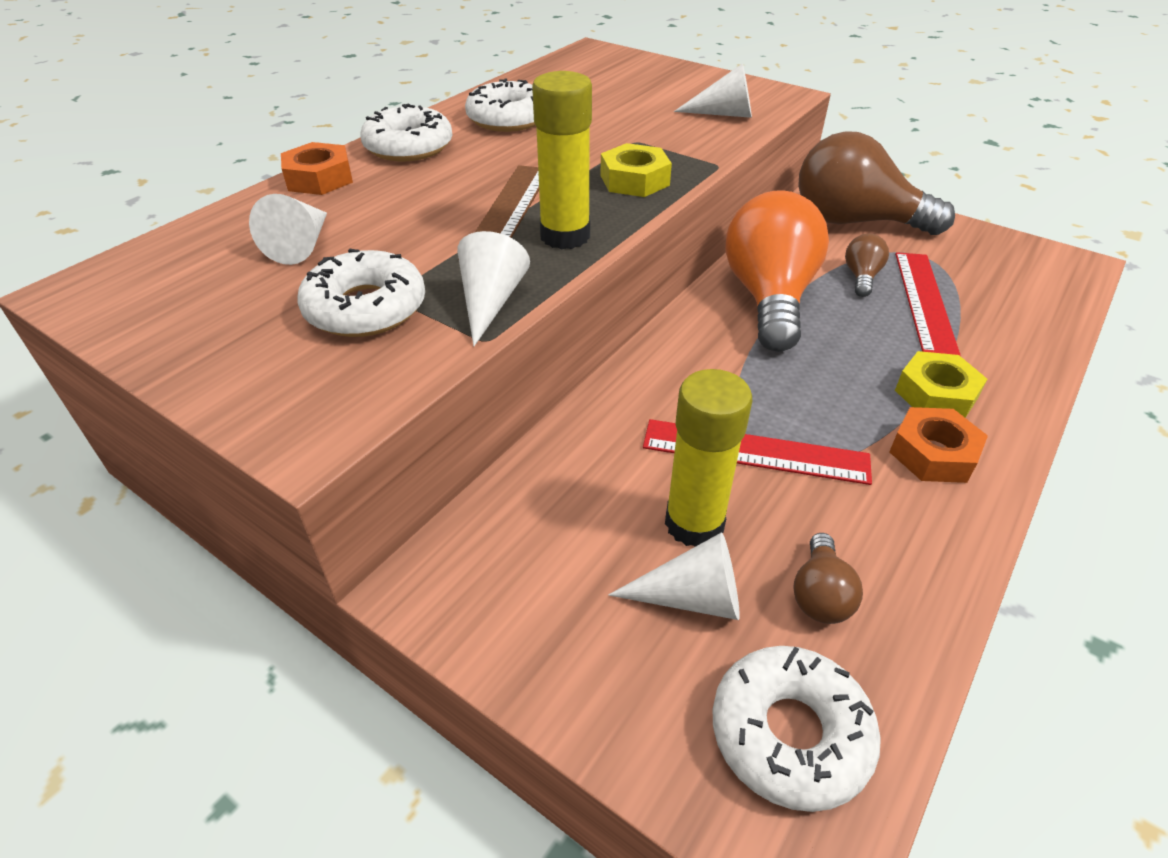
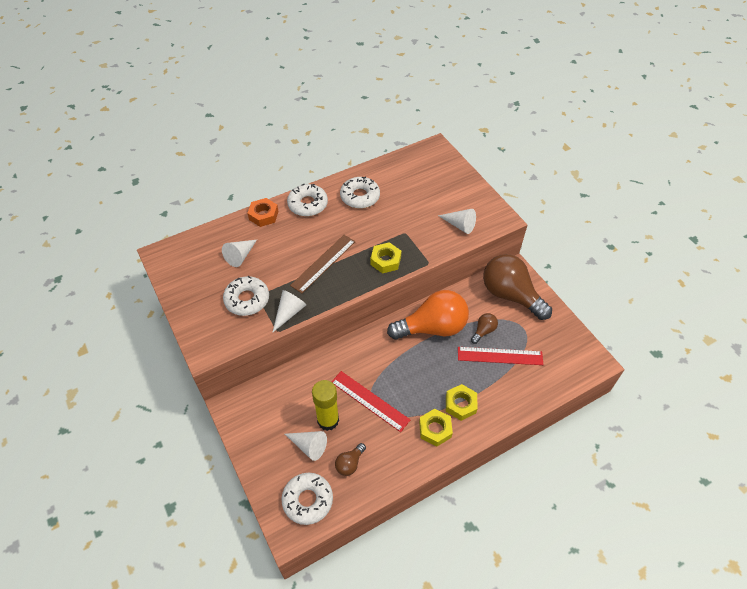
camera: 25 degrees right, 10 degrees up
yellow glue stick [532,71,592,249] -> none
orange light bulb [725,190,829,352] -> orange light bulb turned 45 degrees clockwise [387,290,469,340]
orange nut [890,407,988,483] -> yellow nut [419,409,453,447]
red ruler [895,252,961,356] -> red ruler turned 60 degrees clockwise [458,347,544,365]

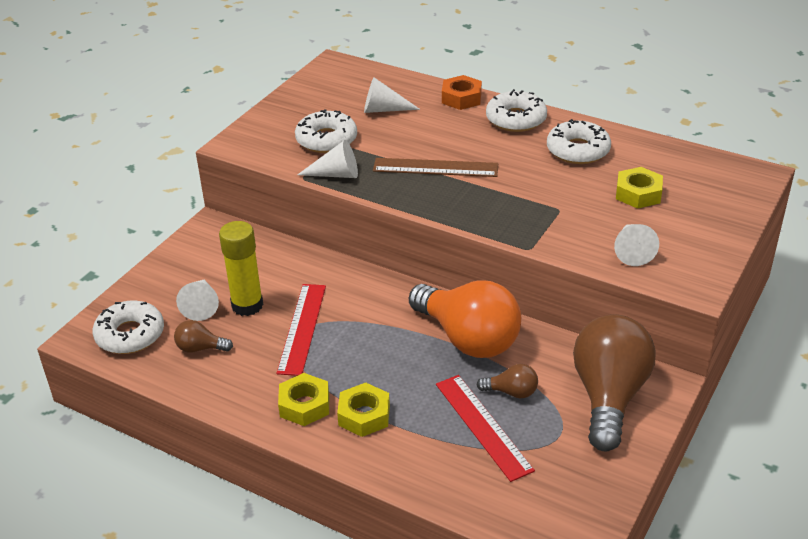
camera: 60 degrees right, 15 degrees down
yellow nut [370,242,401,274] -> yellow nut moved to [616,167,663,209]

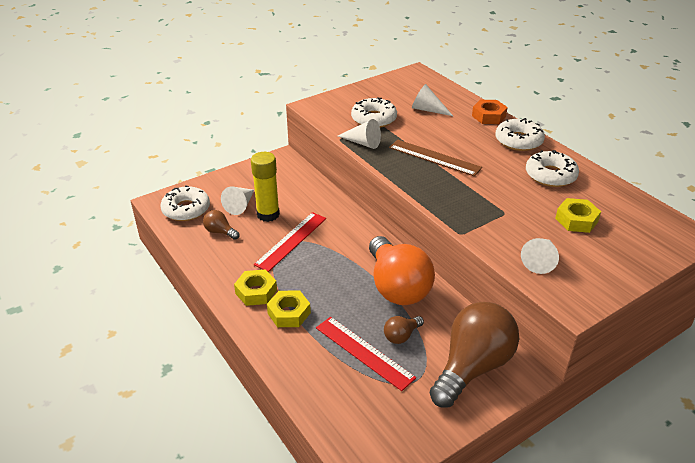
camera: 25 degrees right, 0 degrees up
red ruler [436,375,535,482] -> red ruler turned 45 degrees counterclockwise [316,317,416,391]
brown light bulb [477,364,538,398] -> brown light bulb turned 105 degrees clockwise [384,316,424,344]

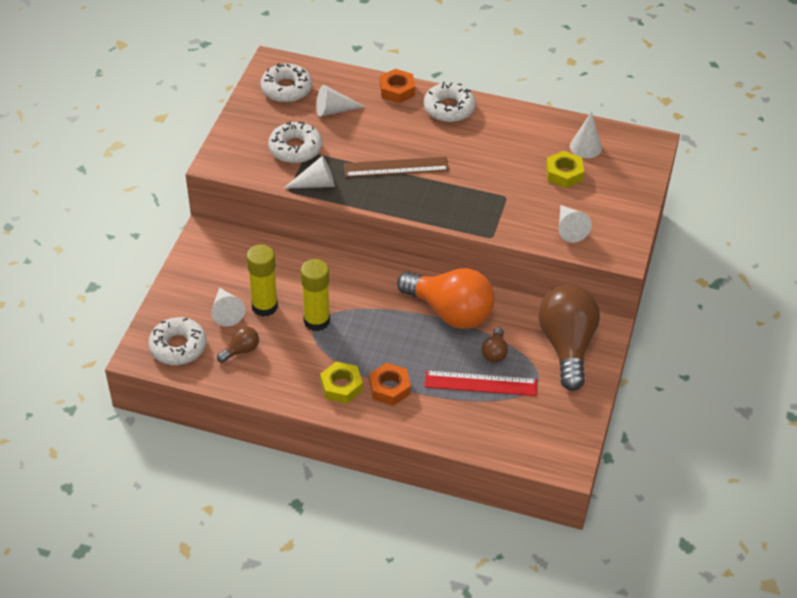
camera: 40 degrees left, 10 degrees up
brown light bulb [203,210,239,240] -> brown light bulb turned 150 degrees clockwise [217,326,259,363]
red ruler [254,212,326,272] -> yellow glue stick [301,259,330,331]
yellow nut [267,290,311,327] -> orange nut [369,363,411,406]
white donut [526,150,579,187] -> white donut moved to [261,63,312,103]
none -> white cone [570,111,602,158]

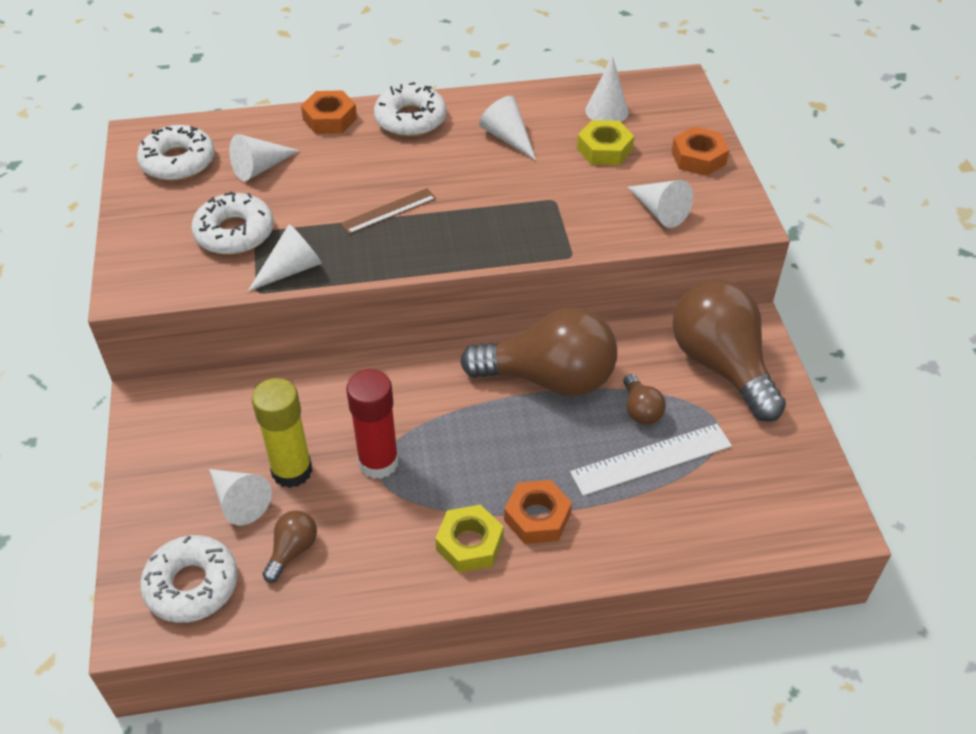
camera: 25 degrees left, 0 degrees up
yellow glue stick [301,259,330,331] -> red glue stick [346,369,399,479]
brown ruler [344,157,449,177] -> brown ruler [340,188,436,234], size x0.66
orange light bulb [397,268,495,329] -> brown light bulb [460,308,617,397]
red ruler [424,370,537,396] -> white ruler [570,424,732,496]
none -> white cone [479,96,536,160]
none -> orange nut [672,127,729,176]

